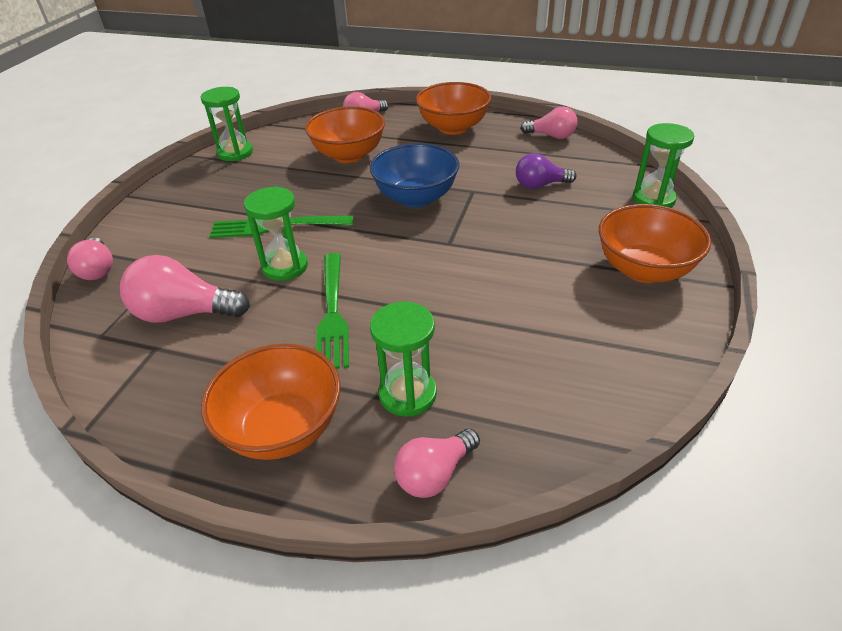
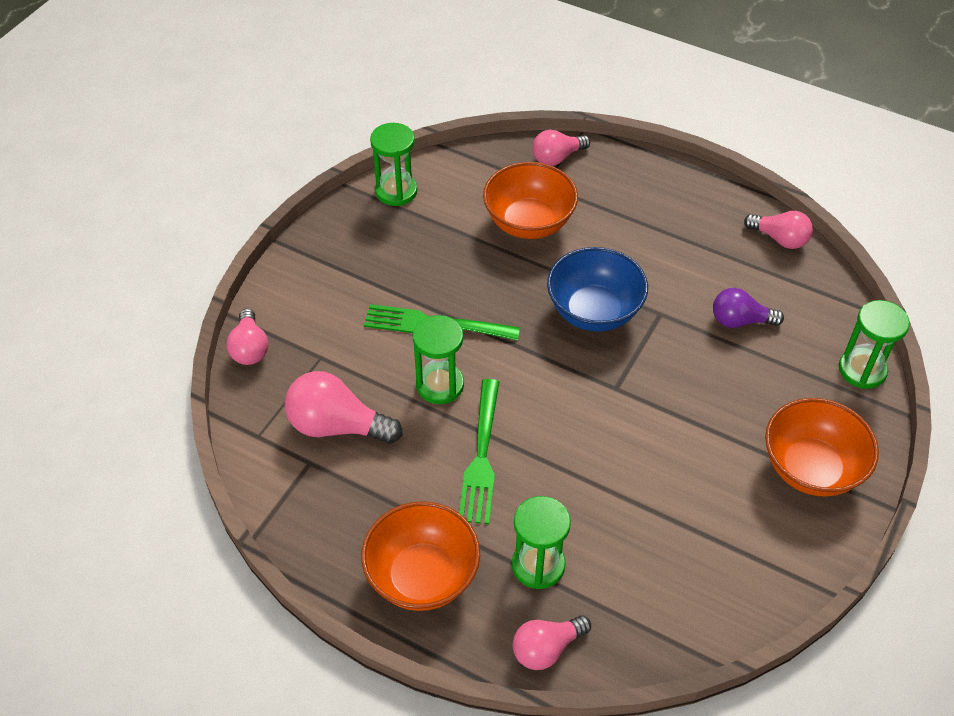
camera: 10 degrees right, 10 degrees up
orange bowl [416,82,491,135] -> none

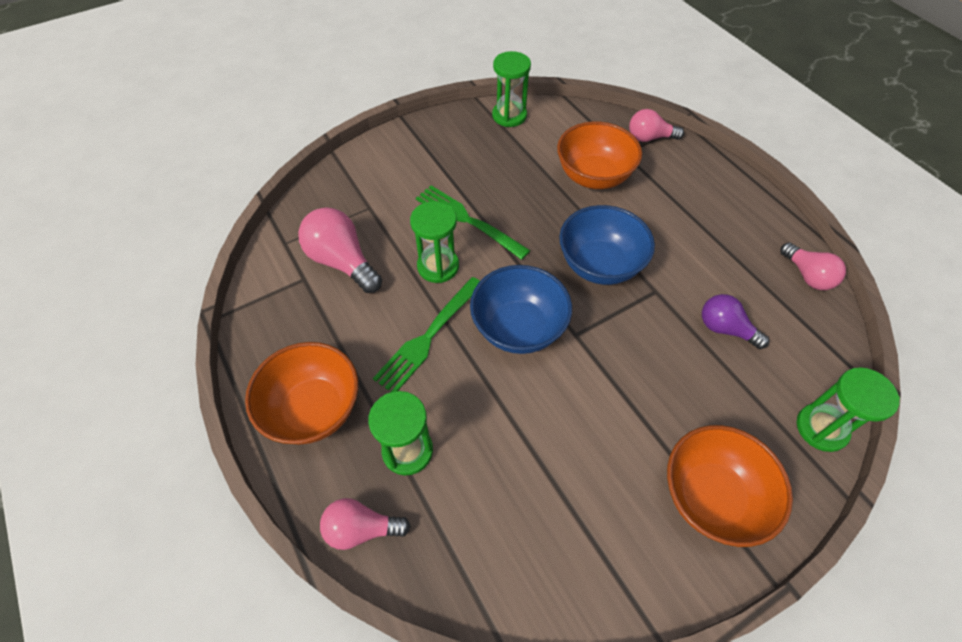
camera: 30 degrees right, 5 degrees up
pink light bulb [227,309,268,365] -> none
none -> blue bowl [470,265,572,354]

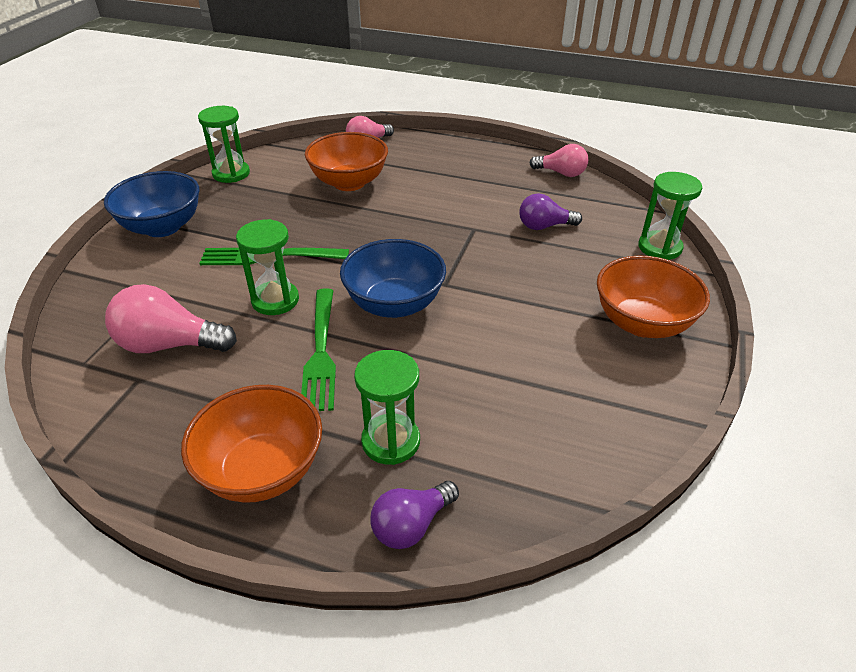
camera: 40 degrees left, 15 degrees down
pink light bulb [320,498,411,550] -> purple light bulb [370,481,459,549]
blue bowl [559,205,655,285] -> blue bowl moved to [104,171,199,237]

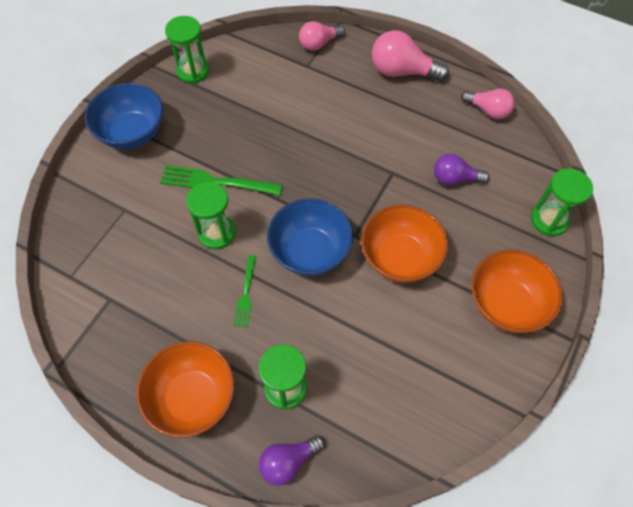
camera: 10 degrees right, 20 degrees up
pink light bulb [105,284,237,353] -> pink light bulb moved to [372,30,449,82]
green fork [301,288,336,411] -> green fork [233,255,256,327], size x0.58
orange bowl [305,132,388,191] -> orange bowl moved to [361,204,448,283]

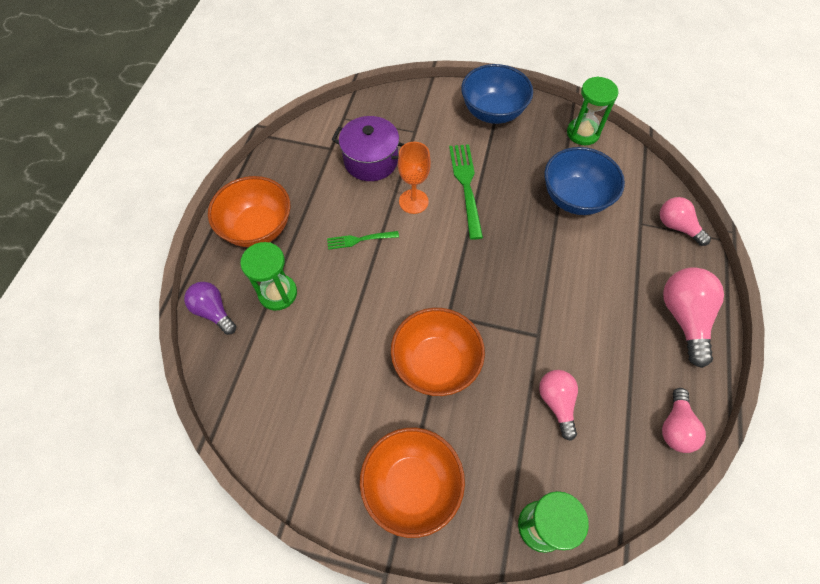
camera: 75 degrees right, 0 degrees up
green hourglass [186,182,236,249] -> orange goblet [398,142,431,214]
blue bowl [267,198,353,276] -> blue bowl moved to [544,147,625,215]
purple light bulb [434,154,490,185] -> pink light bulb [539,370,578,441]
none -> purple pot [331,116,404,181]

